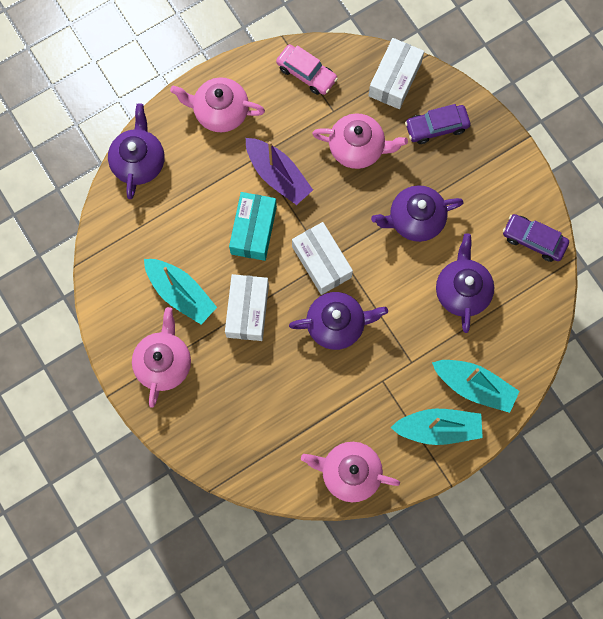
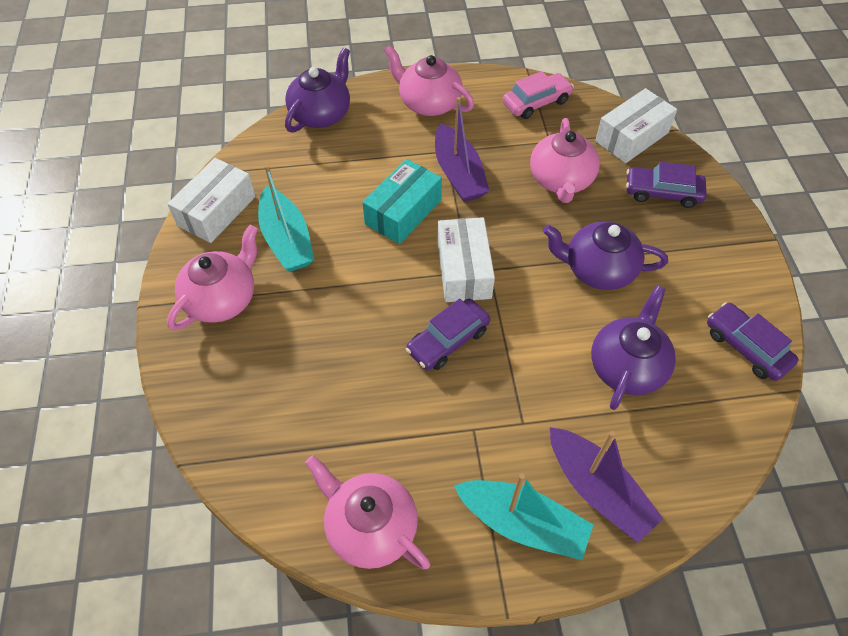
camera: 25 degrees right, 20 degrees down
white box [225,274,269,341] -> white box moved to [167,158,256,243]
pink car [276,44,338,95] -> pink car turned 90 degrees counterclockwise [503,71,574,119]
purple teapot [289,292,388,350] -> purple car [406,299,490,370]
pink teapot [312,113,408,169] -> pink teapot turned 60 degrees clockwise [530,118,600,203]
turquoise boat [432,360,520,413] -> purple boat [550,427,664,543]

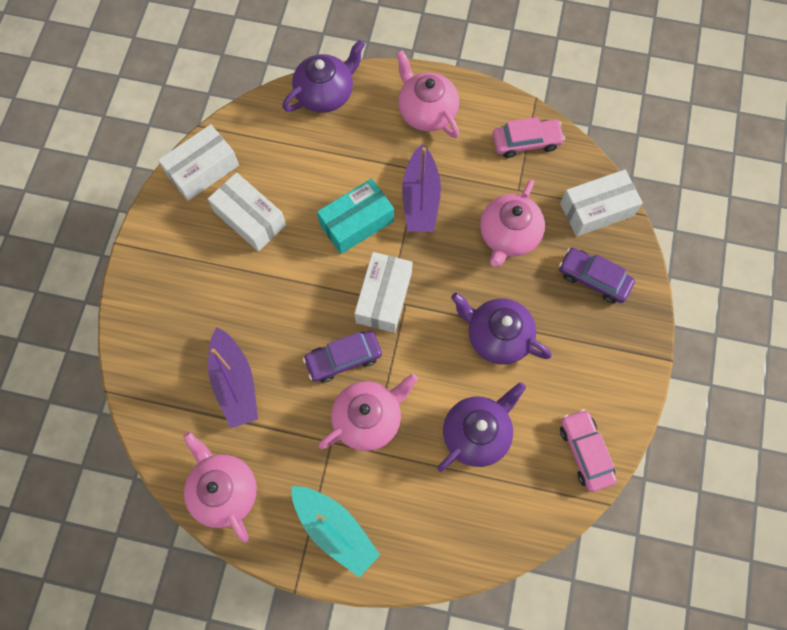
camera: 20 degrees right, 15 degrees up
pink teapot [167,225,258,331] -> pink teapot moved to [318,374,418,451]
turquoise boat [258,165,314,272] -> white box [208,172,286,251]
purple boat [550,427,664,543] -> purple boat moved to [208,327,258,428]
purple car [707,302,799,381] -> pink car [560,409,617,492]

